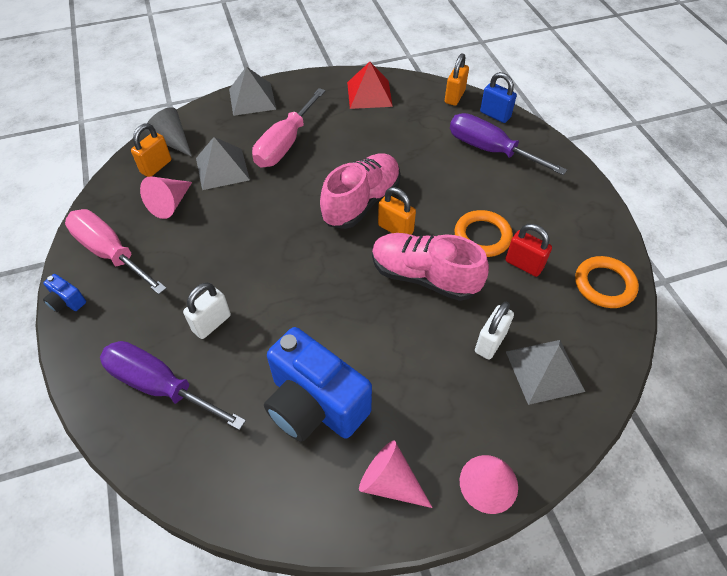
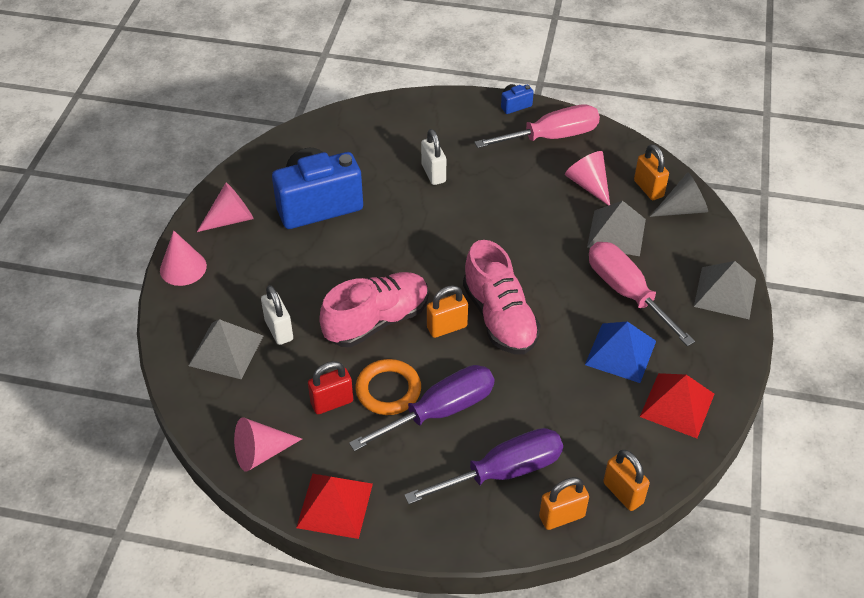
camera: 120 degrees right, 5 degrees down
purple screwdriver [100,341,246,430] -> purple screwdriver moved to [349,365,494,451]
blue padlock [480,72,517,123] -> orange padlock [539,477,589,530]
orange ring [575,256,639,308] -> pink cone [234,417,302,472]
none -> red pyramid [296,474,373,539]
none -> blue pyramid [585,321,656,383]

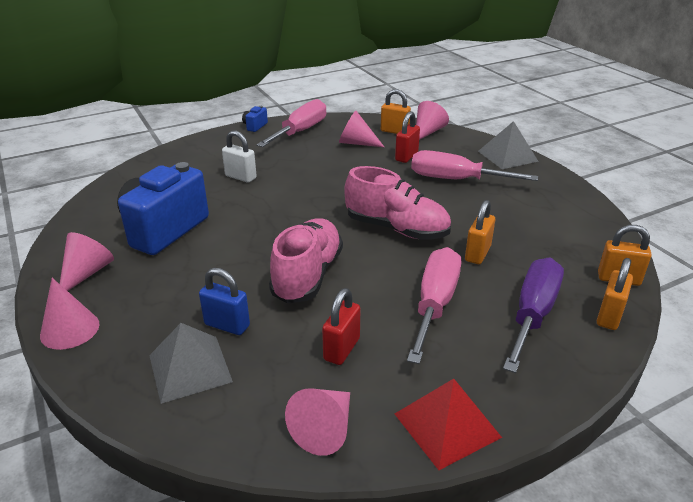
camera: 40 degrees left, 15 degrees down
white padlock [261,285,293,345] -> blue padlock [199,268,250,335]
purple screwdriver [349,365,494,451] -> pink screwdriver [407,247,461,364]
orange ring [355,359,421,415] -> none
orange padlock [427,285,468,338] -> orange padlock moved to [465,200,495,264]
blue pyramid [585,321,656,383] -> none
grey pyramid [587,201,646,256] -> red padlock [395,111,420,163]
red pyramid [640,373,714,438] -> none
grey cone [650,173,708,217] -> pink cone [416,101,449,140]

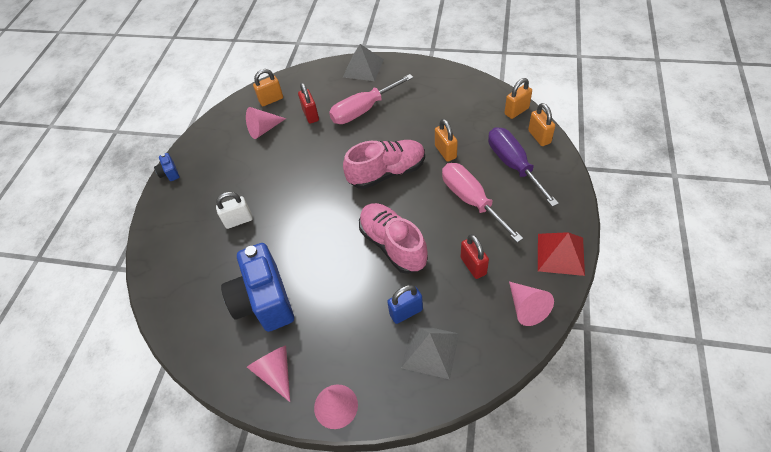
camera: 45 degrees left, 20 degrees up
pink screwdriver [256,99,326,147] -> none
pink cone [416,101,449,140] -> none

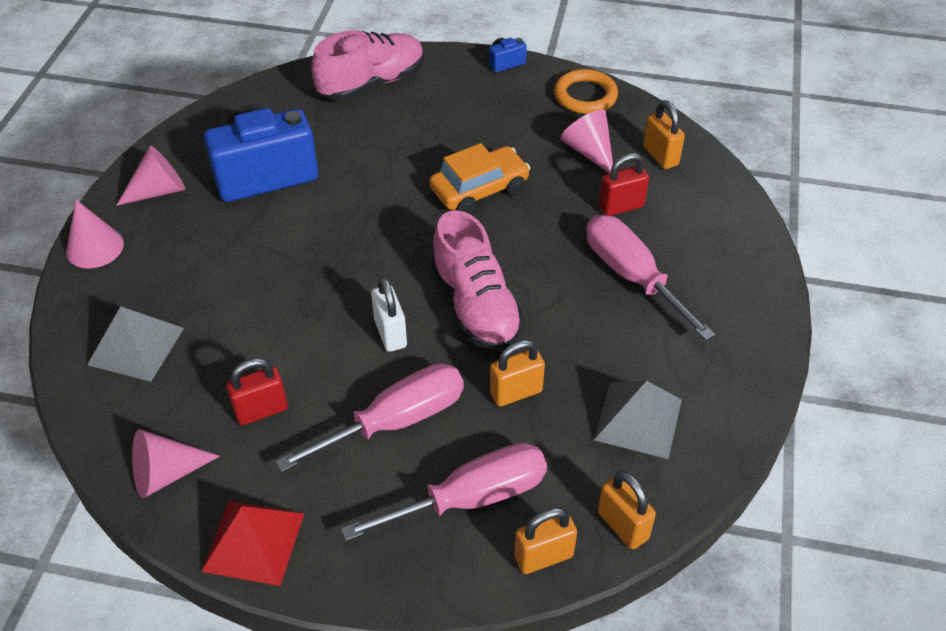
camera: 85 degrees right, 5 degrees down
white padlock [216,192,253,229] -> white padlock moved to [371,276,407,352]
grey pyramid [343,44,384,81] -> grey pyramid moved to [594,381,682,459]
pink shoe [359,203,428,274] -> pink shoe moved to [311,30,424,101]
blue padlock [387,285,423,324] -> none
purple screwdriver [488,127,559,207] -> pink screwdriver [341,443,547,541]
none -> orange car [430,143,530,213]
none -> orange ring [554,69,618,114]

